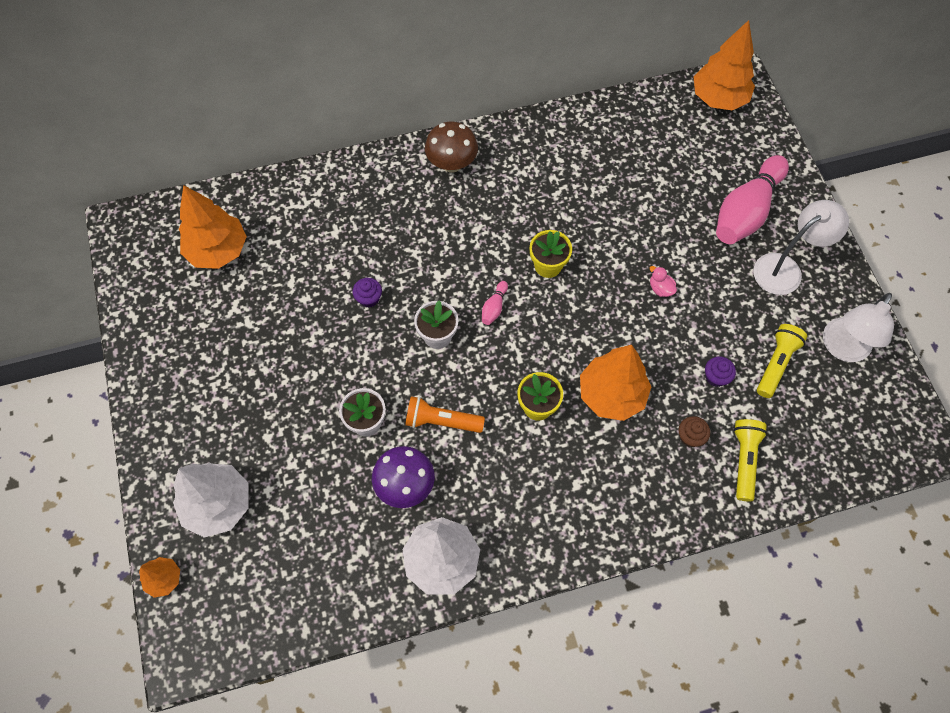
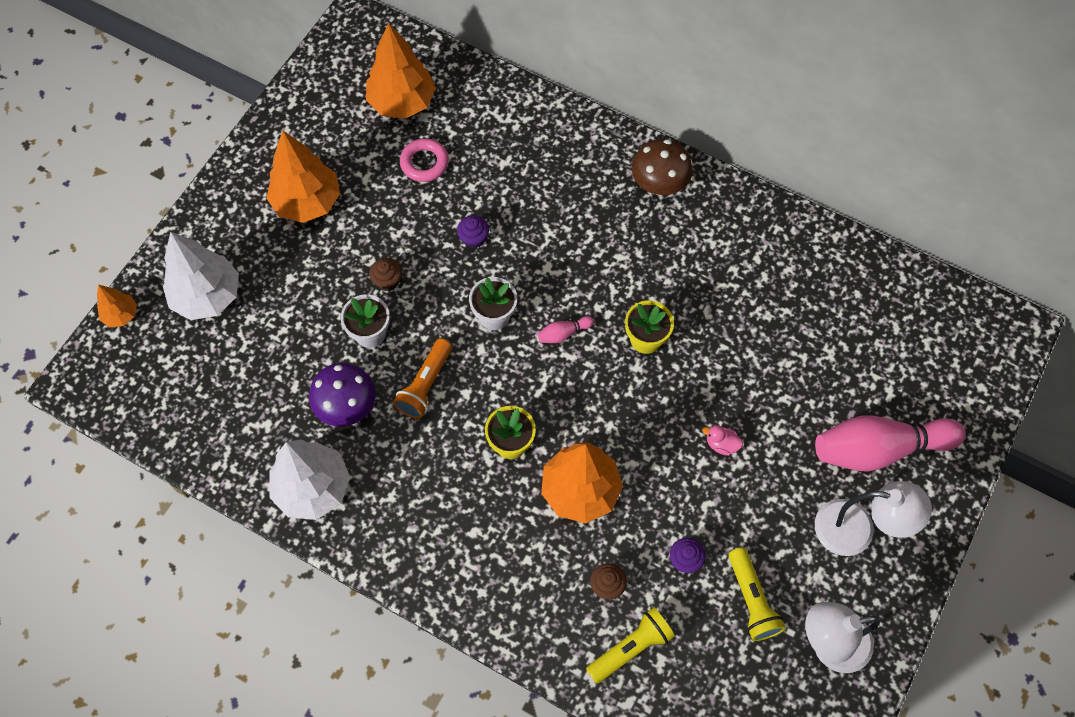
camera: 45 degrees right, 0 degrees up
orange flashlight [405,396,485,433] -> orange flashlight turned 120 degrees counterclockwise [393,338,452,419]
pink duck [650,266,677,297] -> pink duck turned 75 degrees counterclockwise [702,425,743,456]
orange tree [694,20,755,110] -> orange tree moved to [266,131,340,223]
yellow flashlight [757,324,807,398] -> yellow flashlight turned 90 degrees clockwise [729,547,786,641]
none -> brown cupcake [369,258,402,291]
none -> pink ring [400,138,449,182]

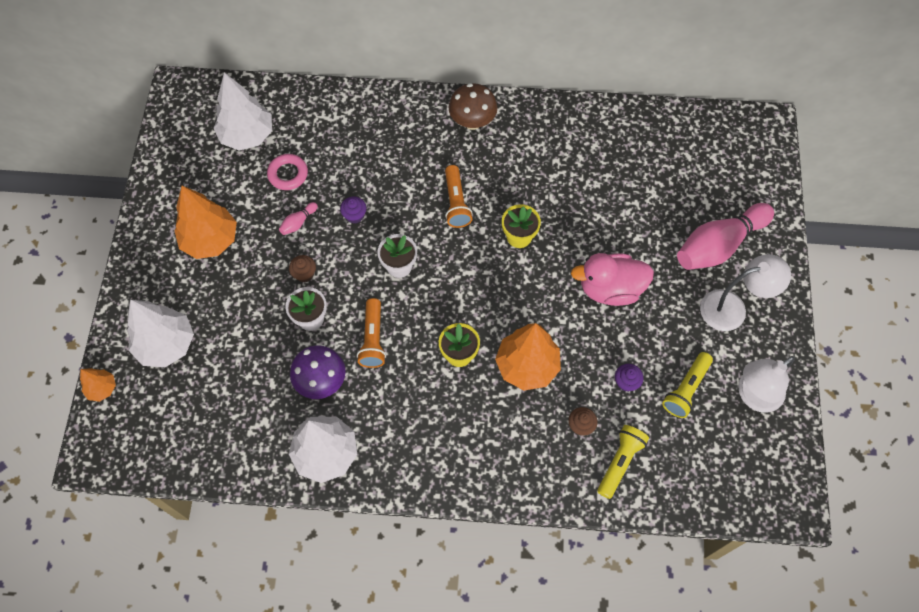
camera: 25 degrees left, 0 degrees up
orange tree [366,23,436,119] -> white tree [214,73,272,151]
pink bowling pin [538,316,594,343] -> pink bowling pin moved to [279,202,318,235]
pink duck [702,425,743,456] -> pink duck [571,253,654,306], size x2.45
yellow flashlight [729,547,786,641] -> yellow flashlight turned 75 degrees clockwise [662,352,713,418]
none -> orange flashlight [445,165,473,228]

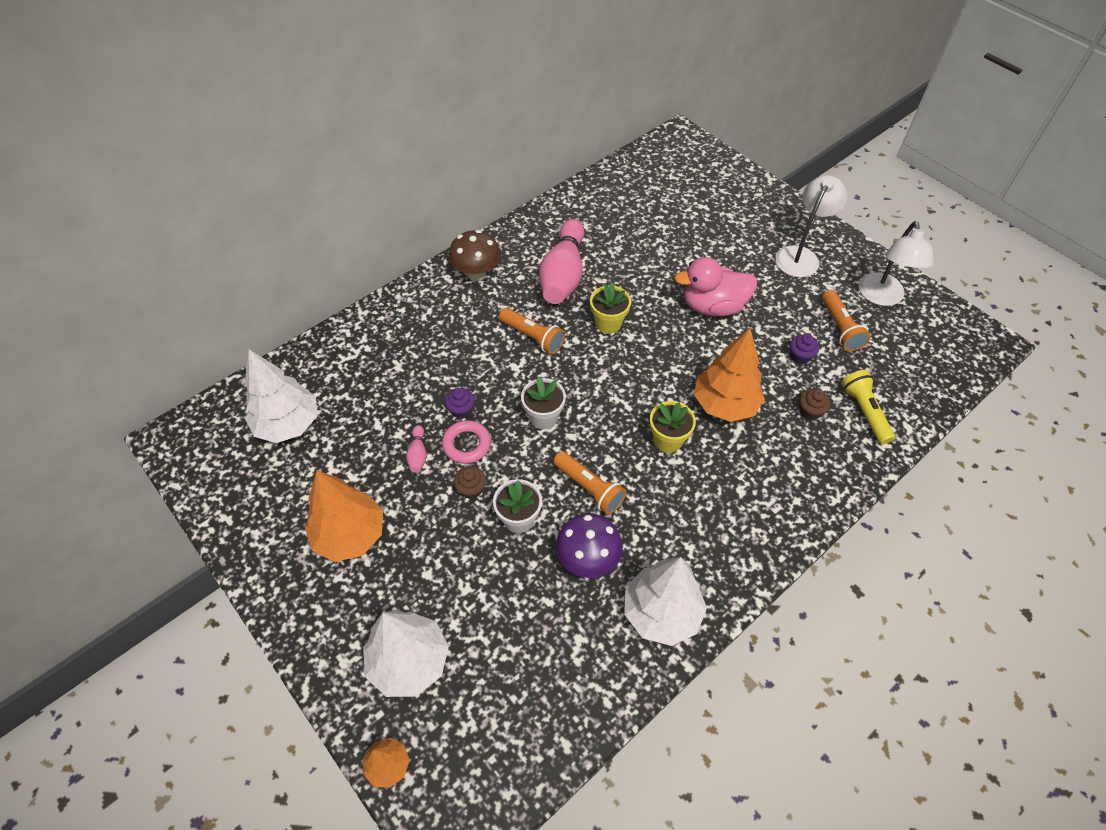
camera: 45 degrees left, 10 degrees down
pink ring [267,154,308,190] -> pink ring moved to [442,420,491,464]
pink duck [571,253,654,306] -> pink duck turned 45 degrees clockwise [674,257,758,316]
yellow flashlight [662,352,713,418] -> orange flashlight [822,290,870,351]
pink bowling pin [677,203,774,270] -> pink bowling pin moved to [539,219,584,304]

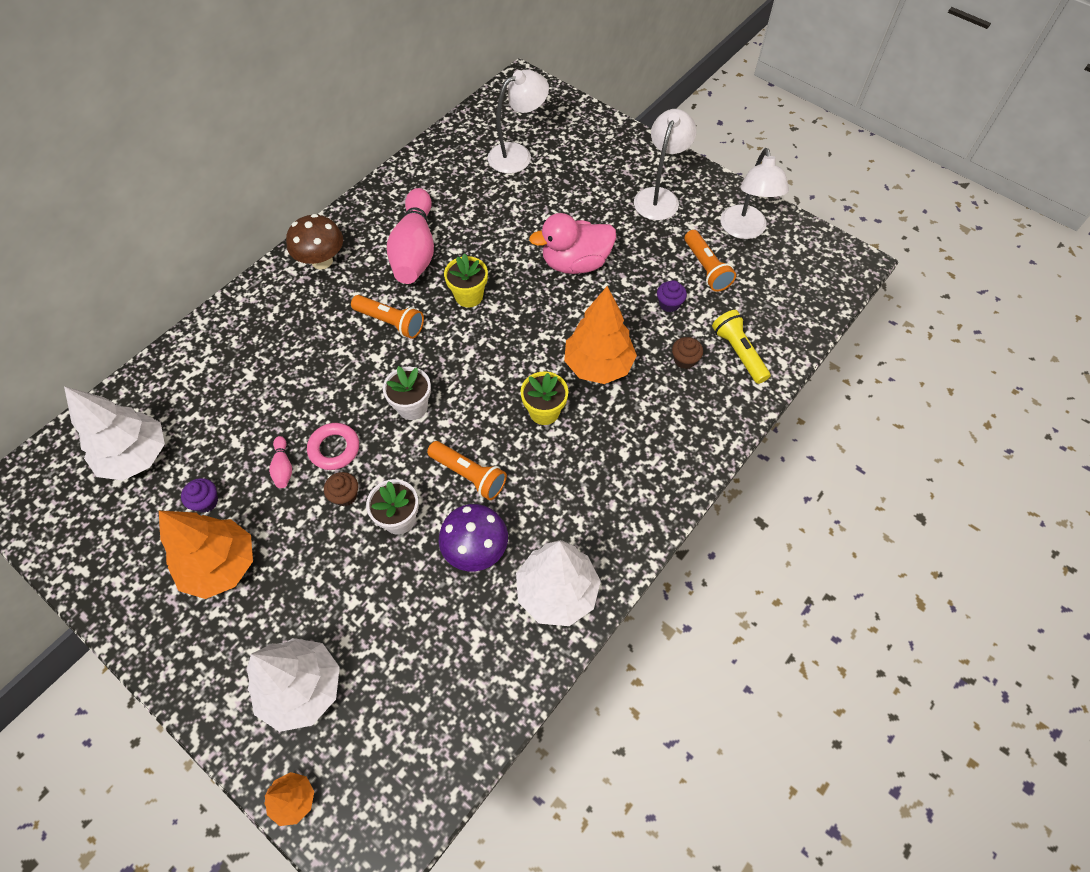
camera: 10 degrees left, 5 degrees up
purple cupcake [445,388,475,419] -> purple cupcake moved to [181,478,218,513]
none -> white lamp [488,70,549,174]

